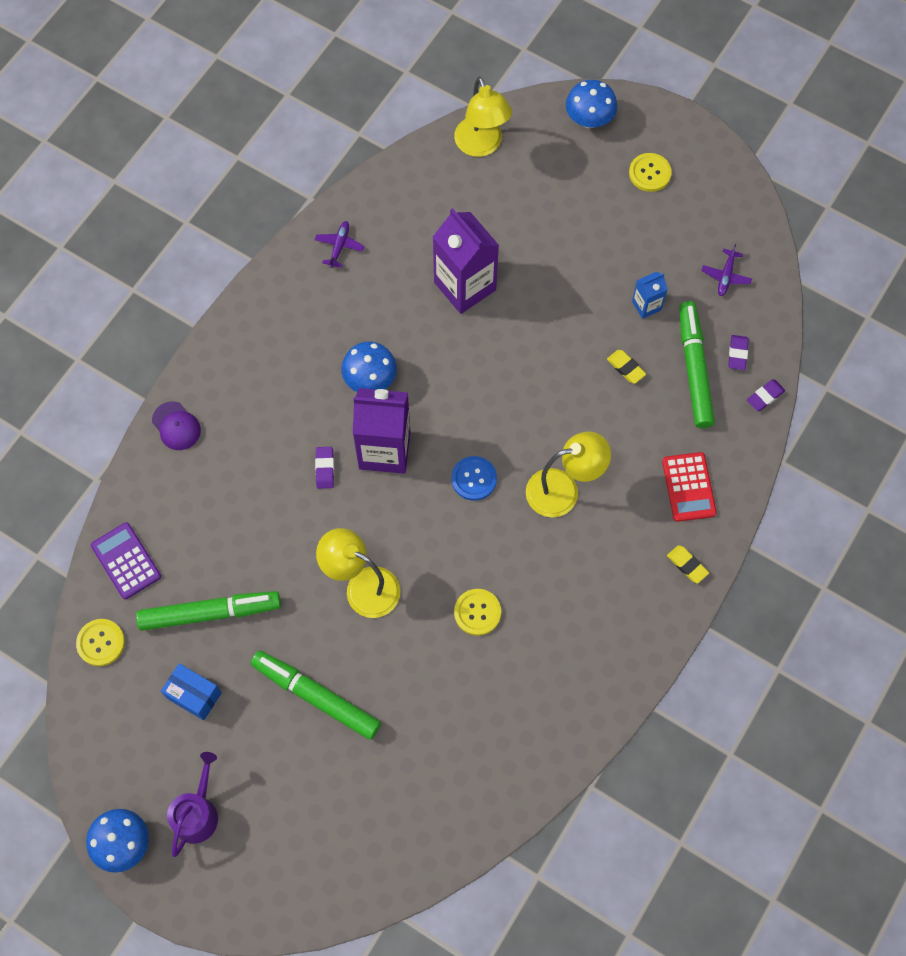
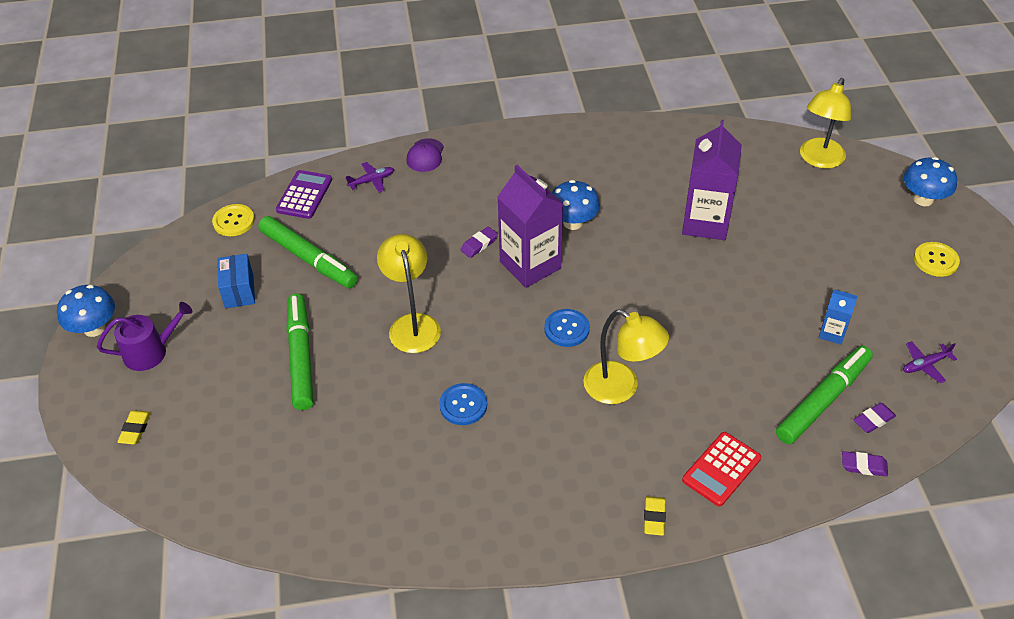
camera: 50 degrees right, 20 degrees down
purple plane [315,221,365,268] -> purple plane moved to [346,162,394,193]
yellow button [454,589,501,636] -> blue button [439,383,487,425]
yellow eraser [607,350,646,384] -> yellow eraser moved to [117,410,151,444]

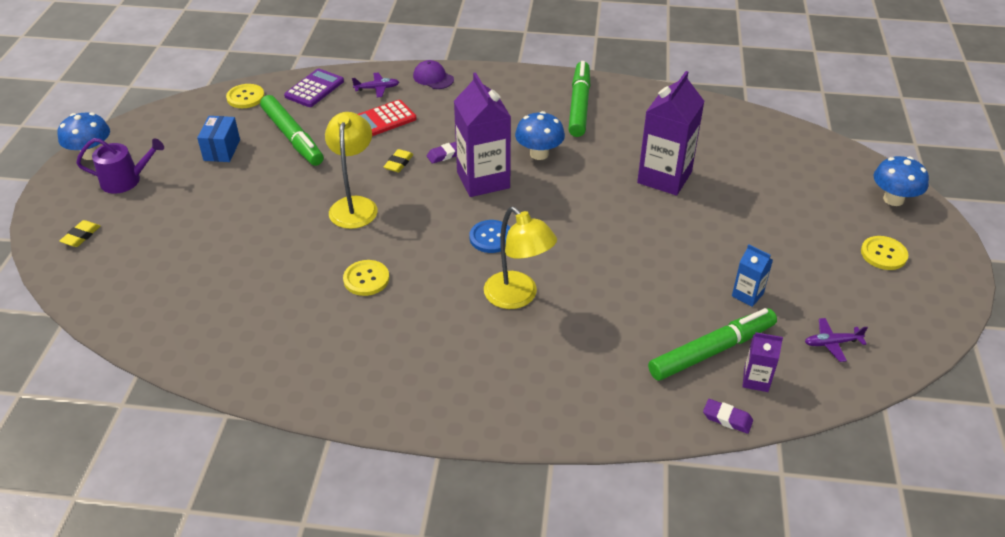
camera: 15 degrees right, 5 degrees down
green marker [287,293,313,410] -> green marker moved to [569,61,590,137]
purple cap [406,138,444,172] -> purple cap turned 105 degrees clockwise [413,60,454,89]
blue button [439,383,487,425] -> yellow button [343,260,389,296]
yellow eraser [644,496,666,536] -> yellow eraser moved to [384,149,413,173]
red calculator [682,432,761,506] -> red calculator moved to [358,100,417,136]
yellow lamp [800,78,851,169] -> none
purple eraser [853,403,896,433] -> purple carton [742,332,783,392]

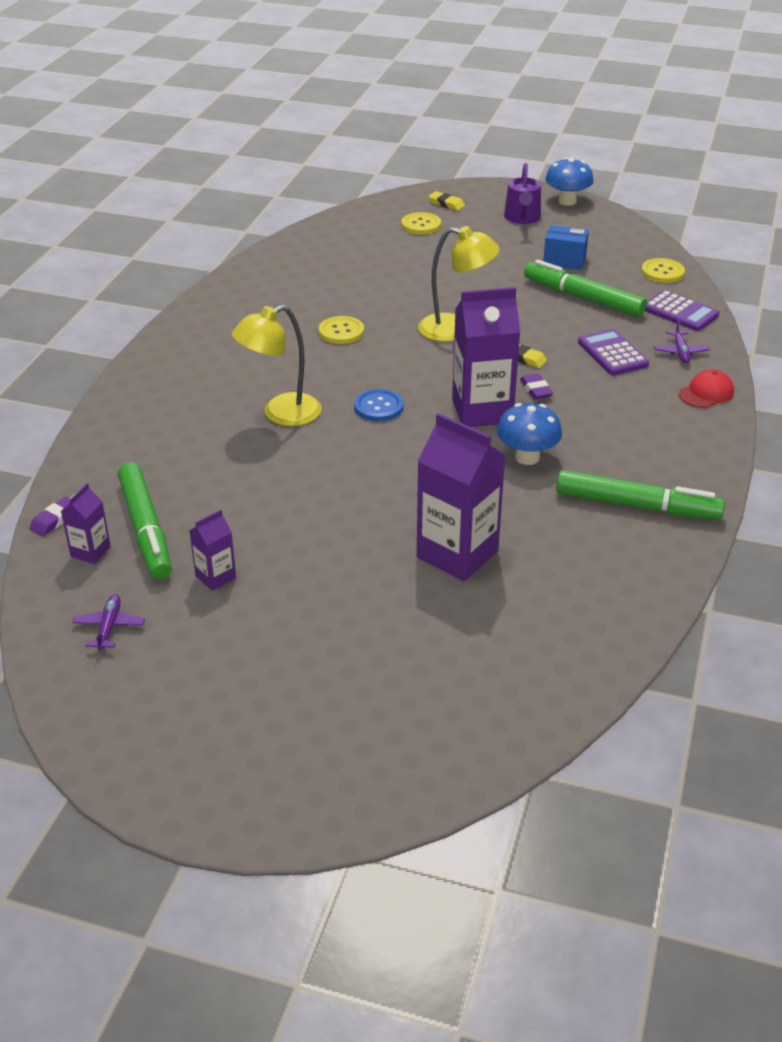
camera: 100 degrees right, 5 degrees down
green marker [260,95,324,166] -> green marker turned 60 degrees clockwise [524,260,647,317]
red calculator [358,100,417,136] -> purple calculator [578,329,649,375]
purple cap [413,60,454,89] -> red cap [679,369,734,408]
blue carton [732,244,773,307] -> purple carton [189,510,236,591]
yellow button [861,236,908,270] -> yellow button moved to [401,212,441,235]
blue mushroom [874,156,929,206] -> none

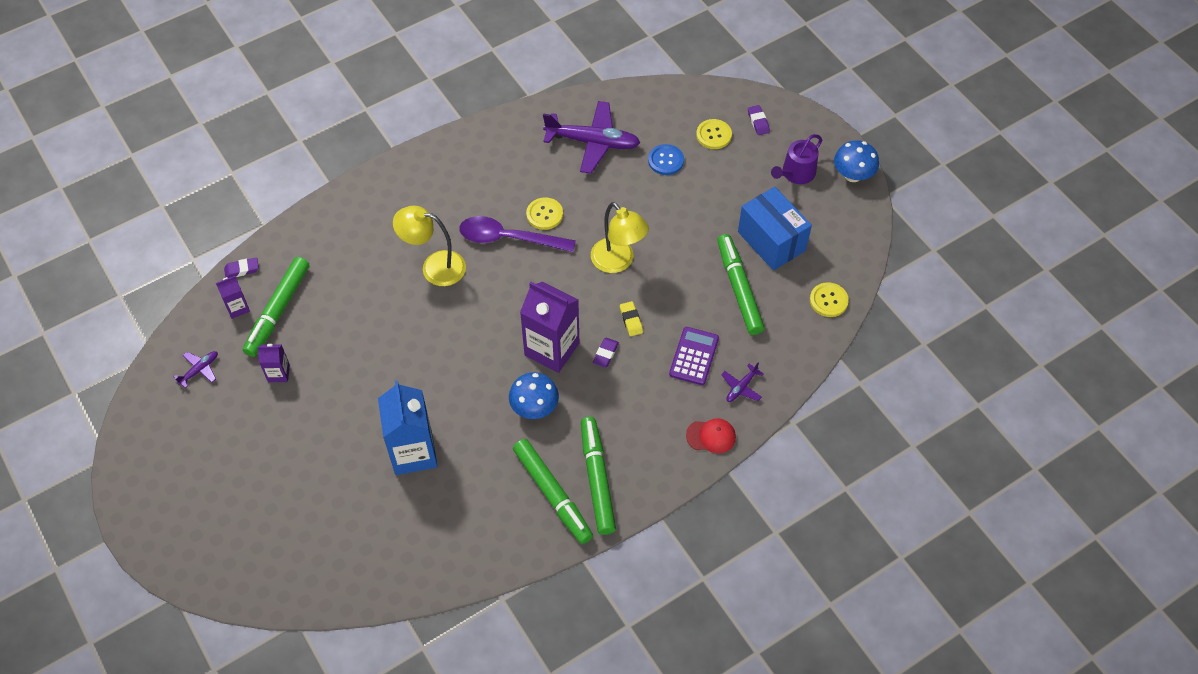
camera: 40 degrees right, 20 degrees up
blue button [354,389,404,421] -> blue button moved to [648,144,684,175]
purple carton [417,413,505,581] -> blue carton [378,381,437,475]
yellow eraser [429,191,465,211] -> purple eraser [748,105,770,135]
blue box [543,225,589,270] -> blue box [738,187,812,270], size x1.66
purple calculator [645,290,719,331] -> none
none -> purple spoon [459,216,576,252]
none -> purple plane [543,101,640,174]
none -> green marker [581,417,616,535]

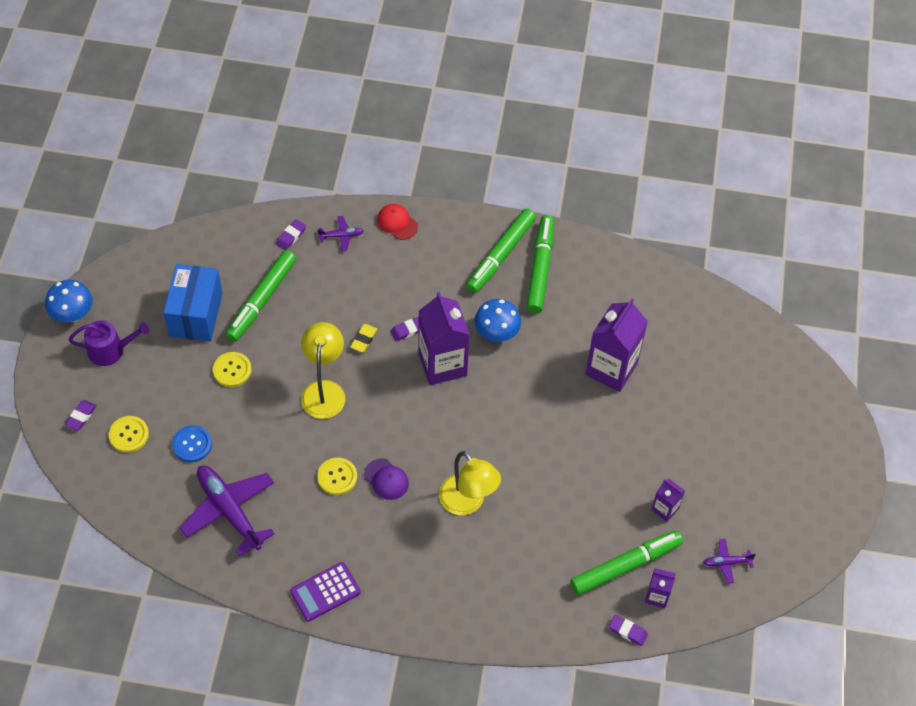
camera: 140 degrees left, 0 degrees up
blue carton [378,381,437,475] -> purple carton [585,298,648,392]
purple spoon [459,216,576,252] -> purple cap [364,459,409,500]
purple calculator [669,327,719,385] -> purple calculator moved to [290,562,361,621]
yellow button [810,282,849,317] -> yellow button moved to [213,352,252,387]
none -> purple eraser [276,219,306,250]

